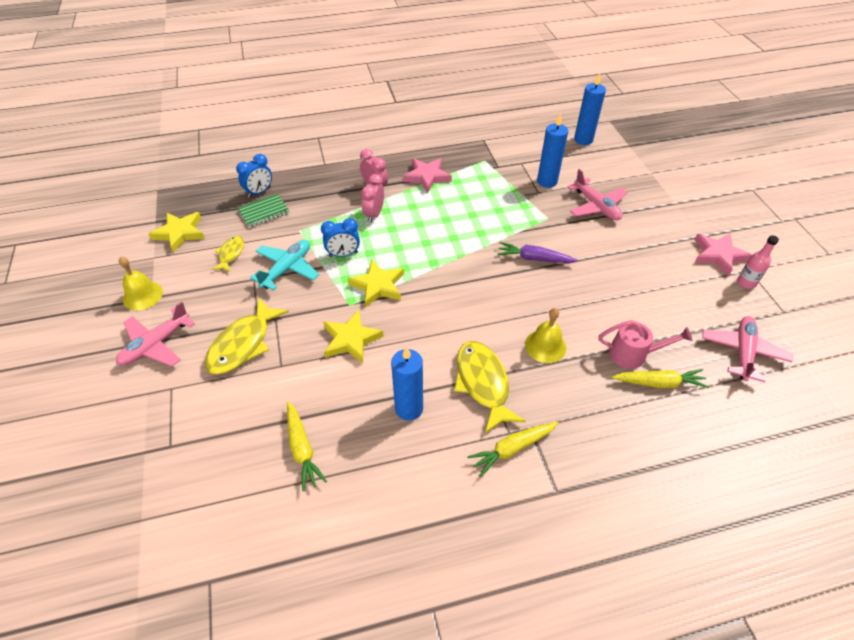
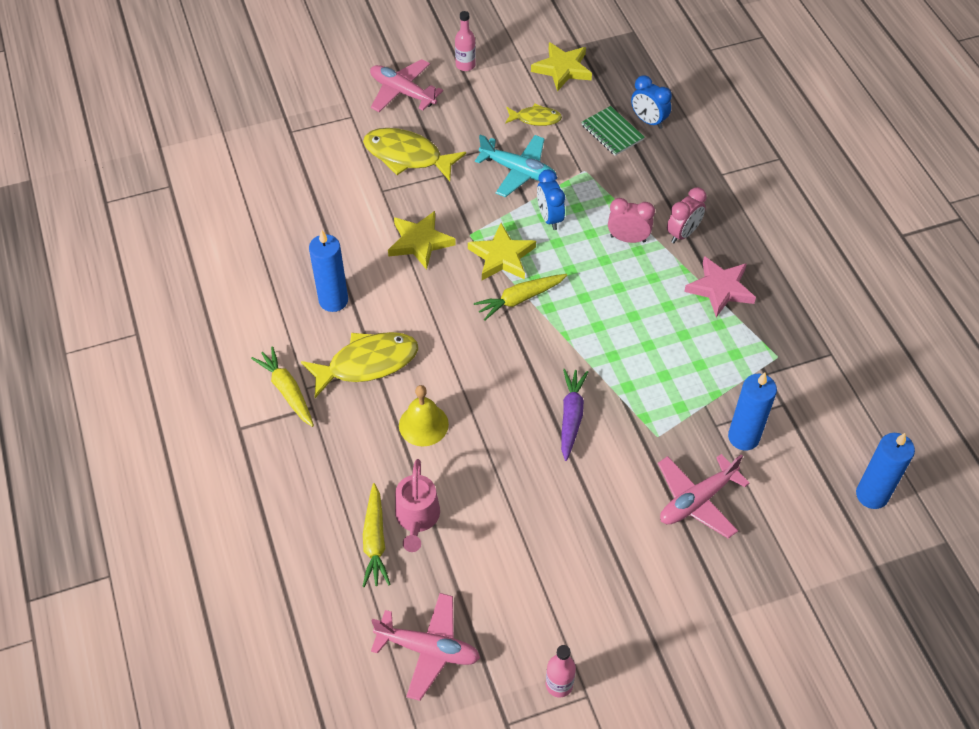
camera: 85 degrees right, 5 degrees up
yellow bell [119,257,163,310] -> pink bottle [455,11,476,71]
yellow carrot [287,401,327,491] -> yellow carrot moved to [474,274,567,321]
pink star [694,234,752,276] -> none

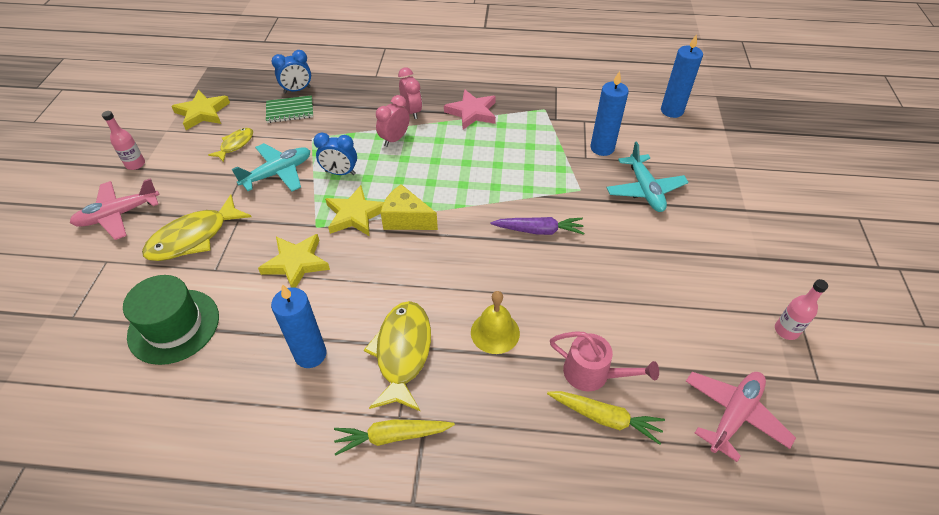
camera: 65 degrees left, 5 degrees down
yellow carrot [474,274,567,321] -> yellow cheese [380,184,438,230]
purple carrot [561,369,588,461] -> purple carrot turned 150 degrees clockwise [490,217,584,235]
pink plane [658,454,750,539] -> turquoise plane [606,141,689,212]
none -> green hat [123,275,219,365]

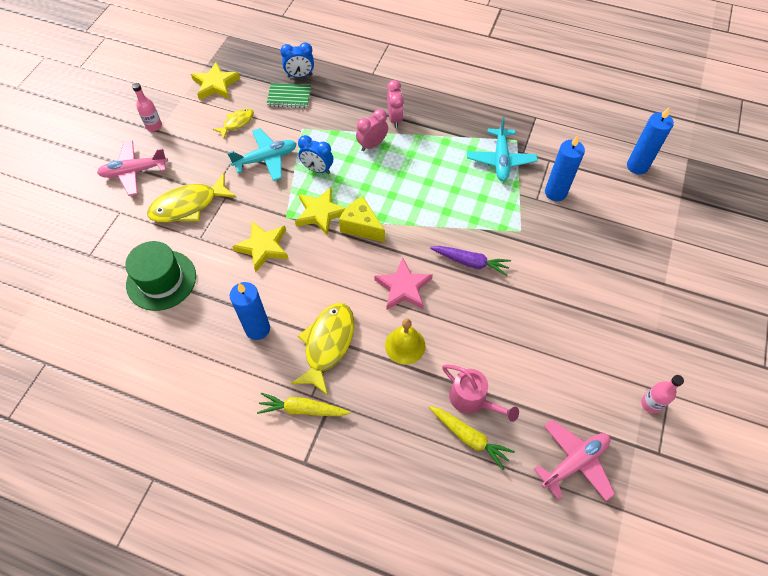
camera: 15 degrees right, 10 degrees up
pink star [444,89,496,130] -> pink star moved to [374,258,433,310]
turquoise plane [606,141,689,212] -> turquoise plane moved to [467,117,538,181]

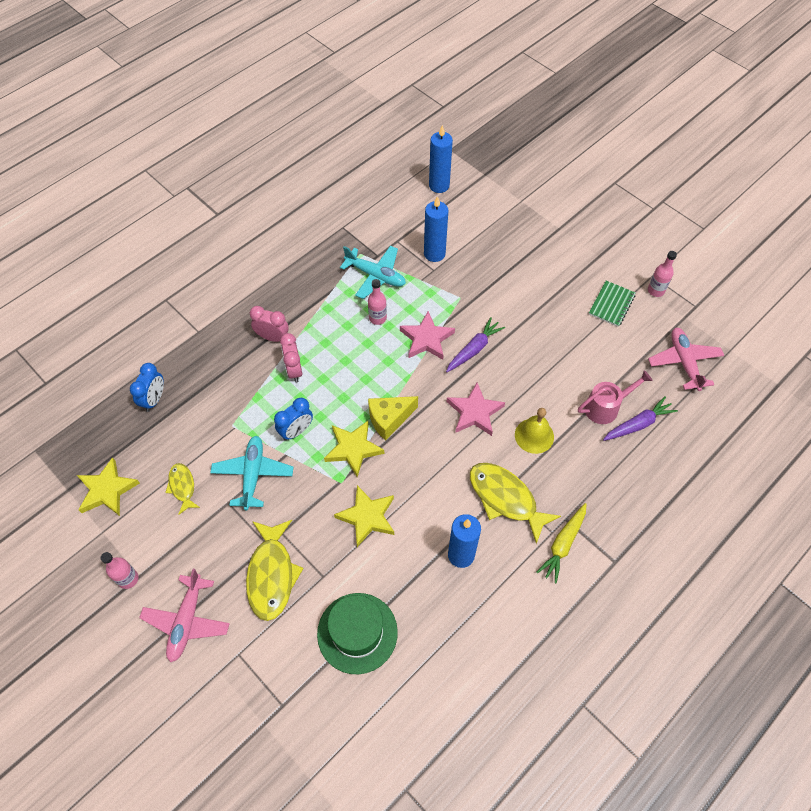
camera: 65 degrees left, 0 degrees up
green notebook [267,83,311,108] -> green notebook moved to [589,281,636,327]
yellow carrot [429,406,515,470] -> purple carrot [603,396,678,441]
none -> pink bottle [368,279,387,325]
none -> pink star [400,311,455,360]

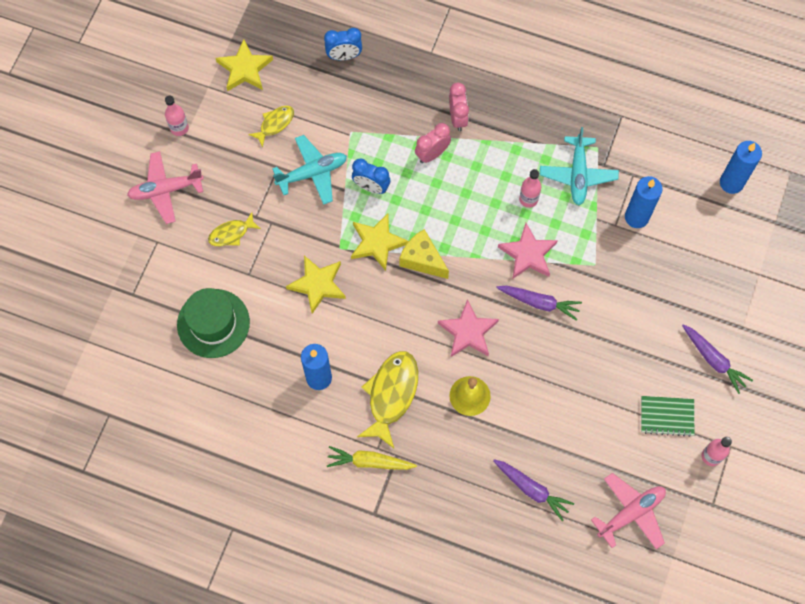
camera: 65 degrees right, 10 degrees up
yellow fish [246,520,304,621] -> yellow fish [208,212,261,246], size x0.56
pink watering can [578,370,652,424] -> none
none -> purple carrot [682,324,753,394]

